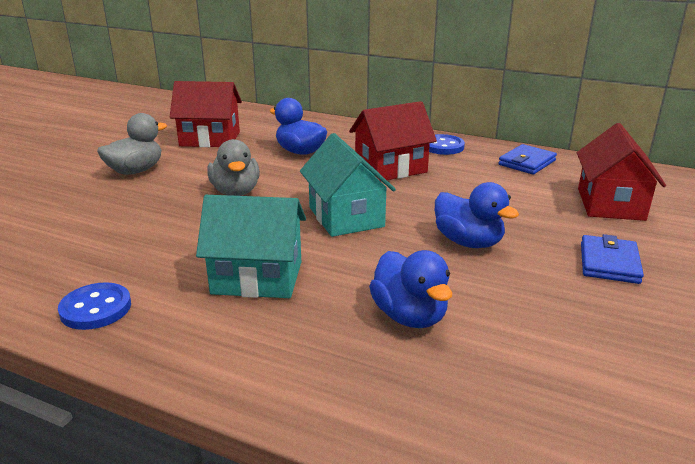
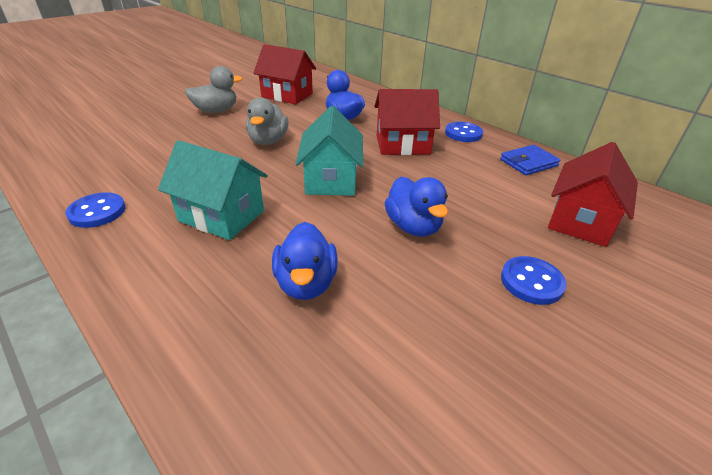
camera: 20 degrees right, 10 degrees up
blue wallet [581,234,644,284] -> blue button [501,256,566,305]

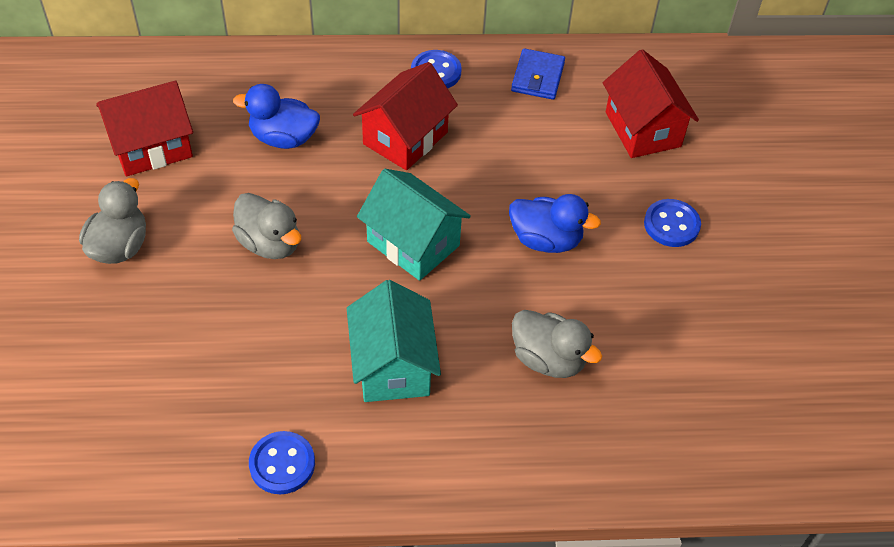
camera: 50 degrees left, 15 degrees up
turquoise house [158,140,268,240] -> turquoise house turned 75 degrees counterclockwise [347,280,441,402]
blue duck [272,222,338,300] -> grey duck [512,310,602,378]

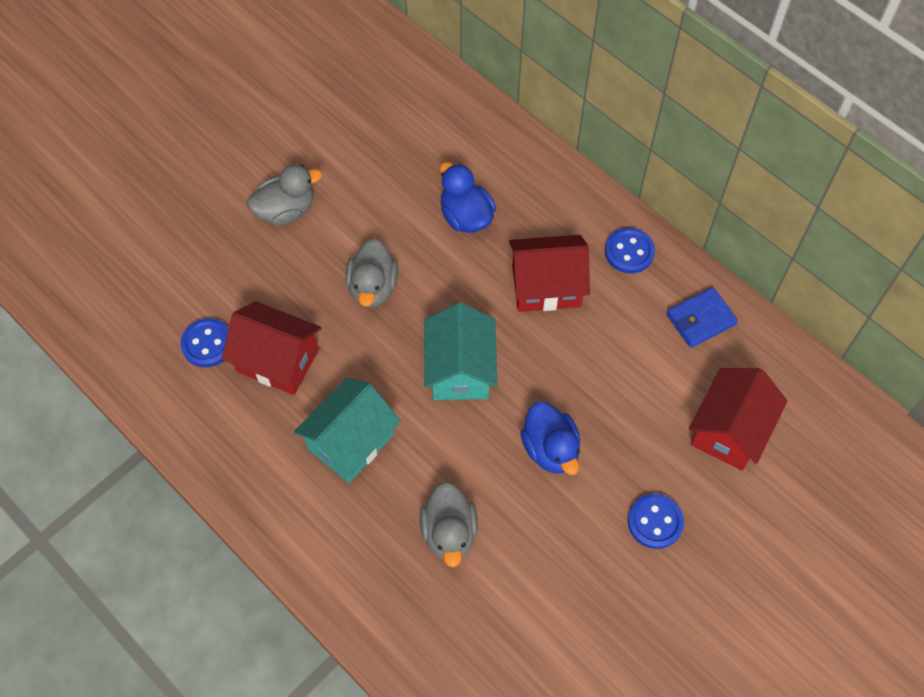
camera: 50 degrees right, 10 degrees up
red house [96,81,193,176] -> red house moved to [222,301,322,395]
blue button [249,431,315,494] -> blue button moved to [181,318,229,367]

